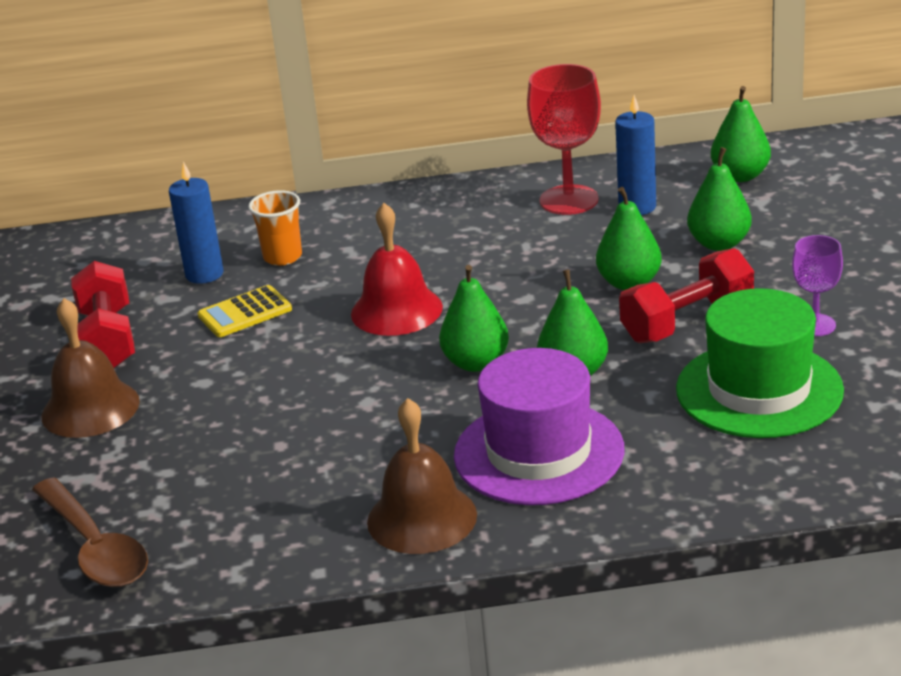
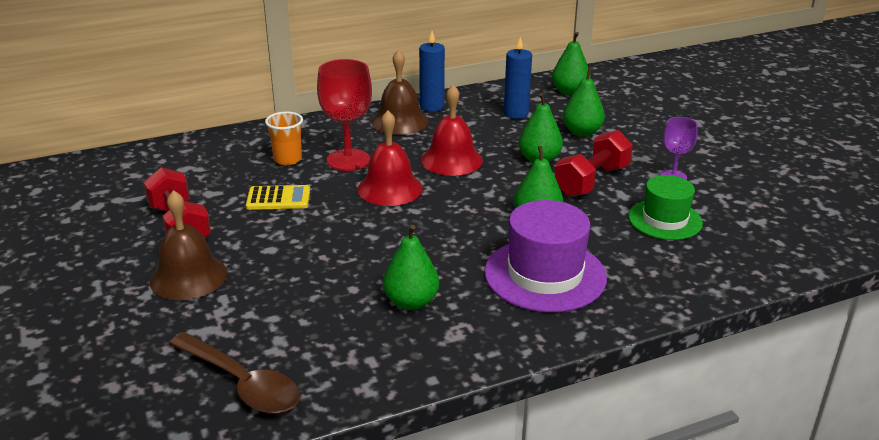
camera: 20 degrees left, 0 degrees up
blue candle [169,162,224,284] -> blue candle moved to [419,31,445,111]
yellow calculator [198,285,292,337] -> yellow calculator turned 135 degrees counterclockwise [246,185,310,210]
brown bell [367,398,477,554] -> brown bell moved to [371,50,429,135]
green pear [439,265,509,372] -> green pear moved to [383,225,439,310]
red goblet [527,64,601,215] -> red goblet moved to [317,59,372,171]
green hat [676,288,844,438] -> green hat [628,175,703,240], size x0.66
none -> red bell [421,85,483,176]

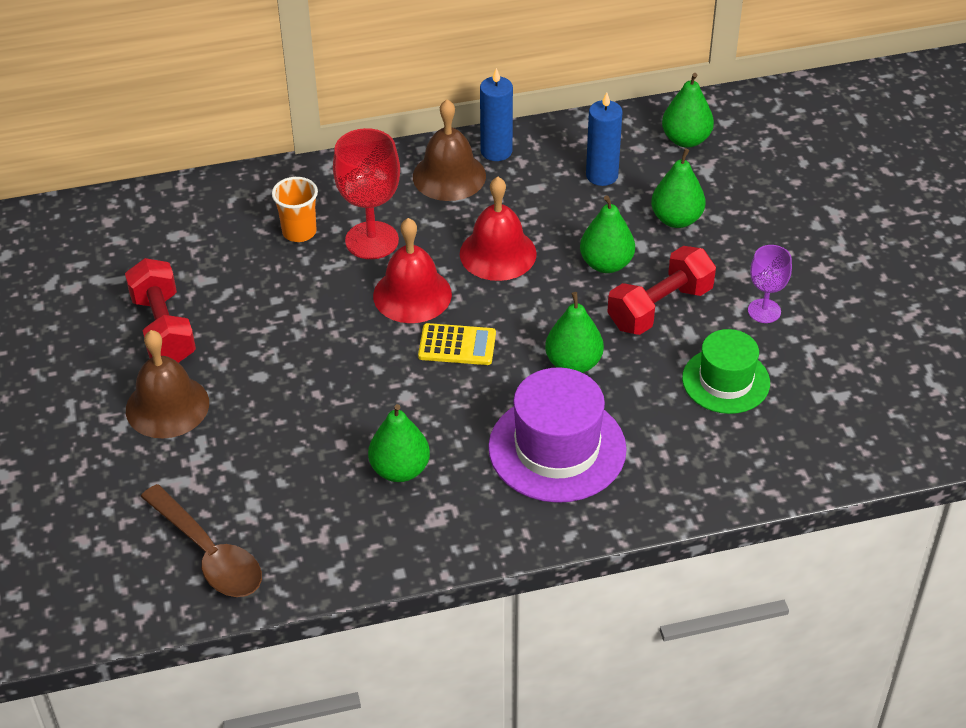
camera: 10 degrees right, 15 degrees up
yellow calculator [246,185,310,210] -> yellow calculator moved to [418,323,496,365]

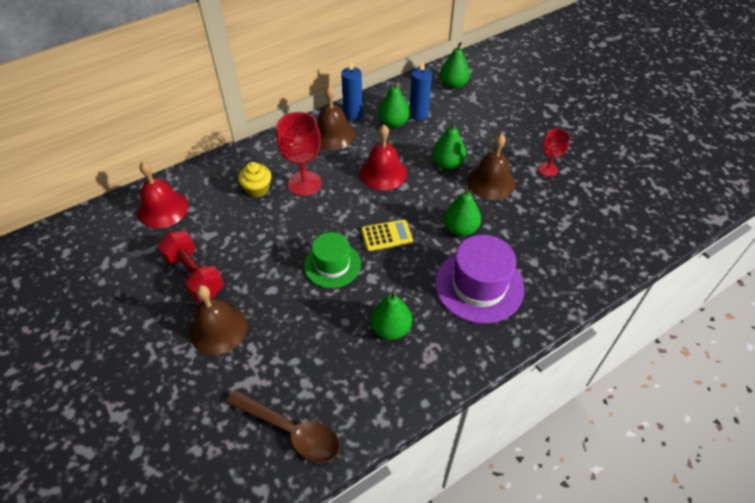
camera: 20 degrees left, 5 degrees up
orange cup [272,177,318,242] -> yellow cupcake [238,162,271,197]
red bell [373,218,452,323] -> red bell moved to [138,161,188,228]
red dumbbell [607,246,716,335] -> brown bell [467,134,515,200]
green pear [651,149,706,228] -> green pear moved to [378,78,410,128]
green hat [682,329,770,414] -> green hat moved to [304,232,361,288]
purple goblet [748,245,792,323] -> red goblet [538,129,570,177]

